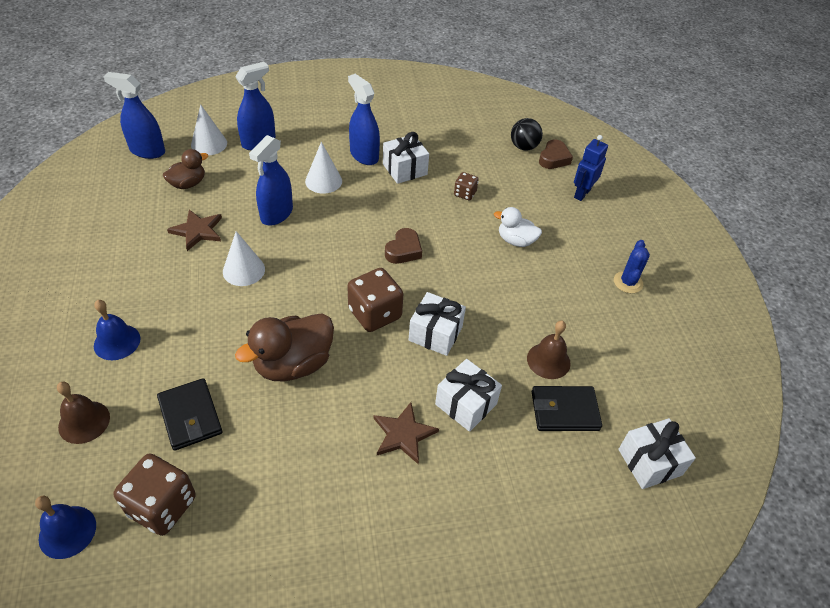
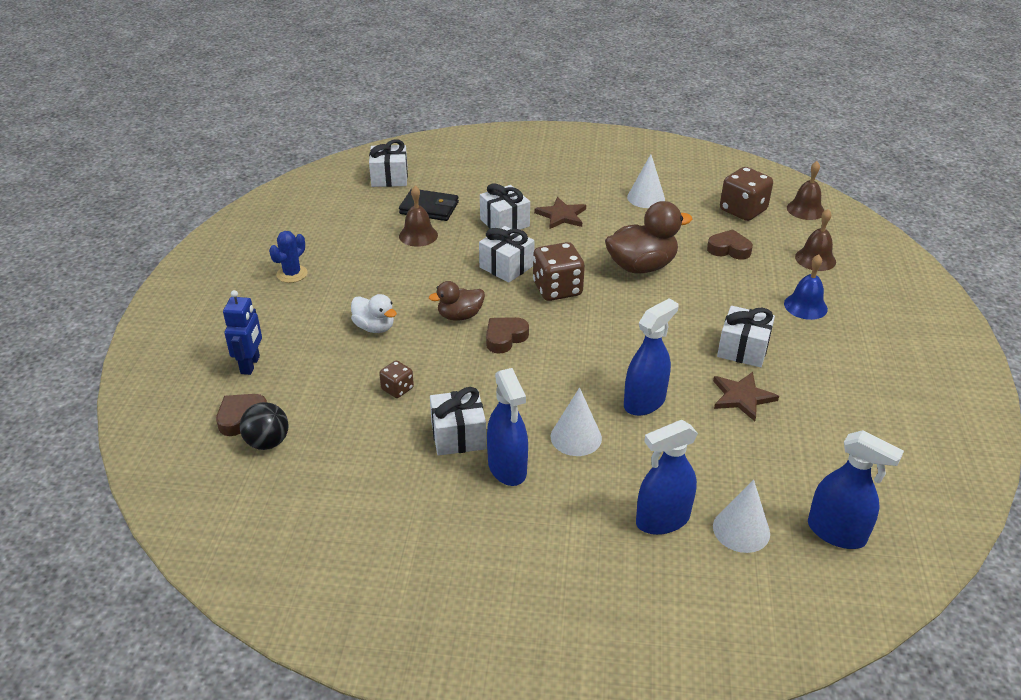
camera: 160 degrees left, 10 degrees down
blue bell [35,496,96,559] -> brown bell [787,161,824,220]
black wallet [157,378,223,451] -> brown heart [707,229,753,260]
brown duck [163,149,208,189] -> brown duck moved to [429,281,485,321]
white cone [223,231,265,286] -> white cone moved to [627,154,665,208]
blue robot [574,135,608,201] -> blue robot turned 45 degrees counterclockwise [223,290,262,375]
none -> white gift [717,306,775,367]

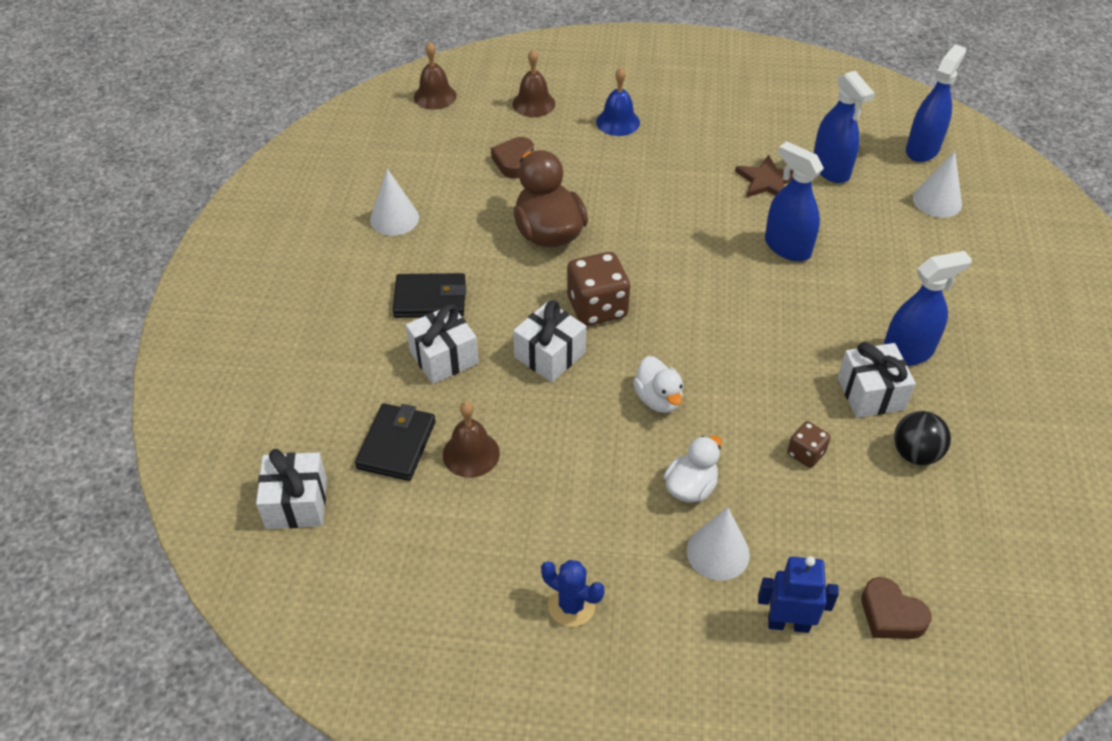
camera: 90 degrees left, 10 degrees up
black ball [239,402,289,450] -> black ball moved to [894,411,951,465]
brown duck [429,281,485,321] -> white duck [633,356,683,413]
brown heart [486,317,529,354] -> none
brown star [534,197,586,229] -> black wallet [393,273,466,318]
white cone [551,387,602,456] -> white cone moved to [687,507,750,580]
blue spray bottle [636,420,698,535] -> blue spray bottle moved to [814,71,875,183]
white gift [717,306,775,367] -> none
brown dice [720,167,773,221] -> none

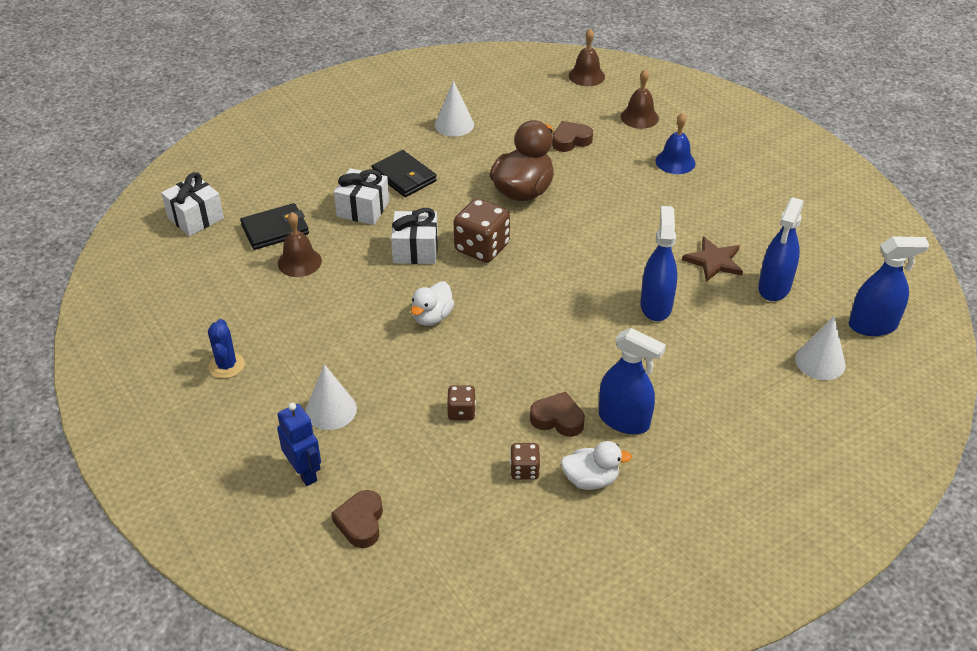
camera: 50 degrees right, 5 degrees down
white duck [663,436,722,503] -> white duck moved to [561,441,632,490]
white gift [838,342,916,418] -> brown heart [530,392,585,437]
black ball [894,411,951,465] -> brown dice [510,443,540,480]

